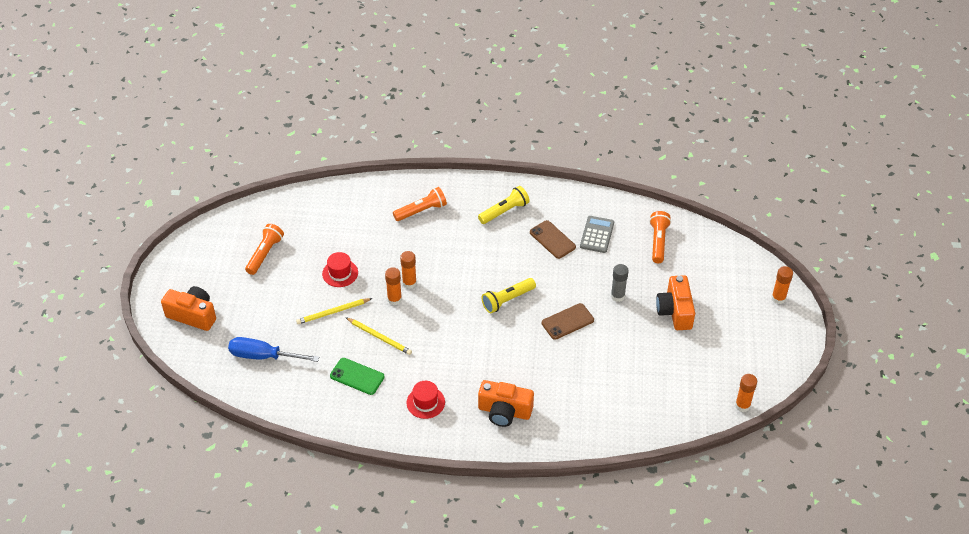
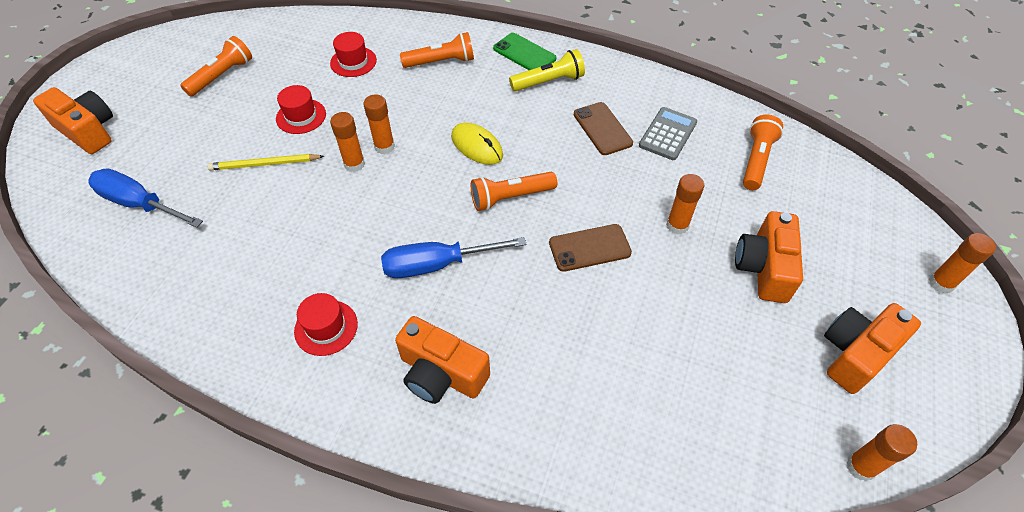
camera: 15 degrees right, 5 degrees up
green phone [330,358,385,395] -> green phone moved to [493,33,556,70]
yellow pencil [345,317,412,355] -> none
yellow flashlight [481,278,536,313] -> orange flashlight [471,172,557,211]
grey glue stick [611,264,629,302] -> orange glue stick [666,174,704,235]
none -> red hat [330,32,377,77]
none -> blue screwdriver [381,237,526,278]
none -> yellow mouse [451,122,503,165]
none -> orange camera [824,303,921,394]

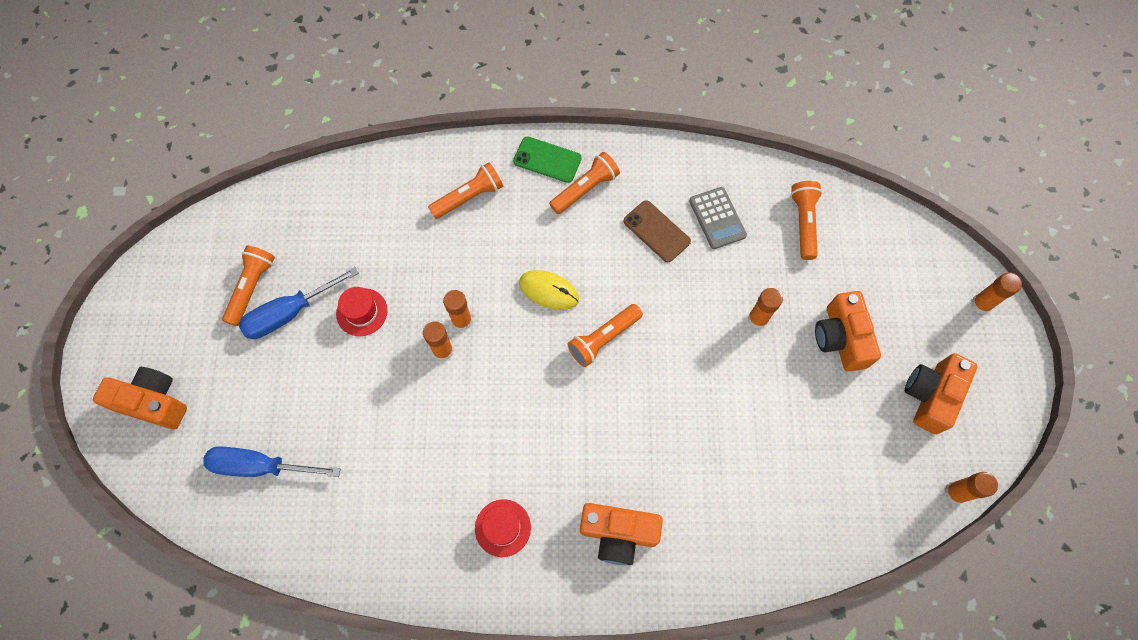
camera: 20 degrees left, 15 degrees up
yellow pencil [207,154,324,170] -> none
red hat [330,32,377,77] -> none
blue screwdriver [381,237,526,278] -> blue screwdriver moved to [239,267,359,339]
yellow flashlight [509,49,585,91] -> orange flashlight [549,152,620,214]
brown phone [549,224,632,272] -> none
grey calculator [639,107,697,160] -> grey calculator turned 150 degrees clockwise [689,187,747,249]

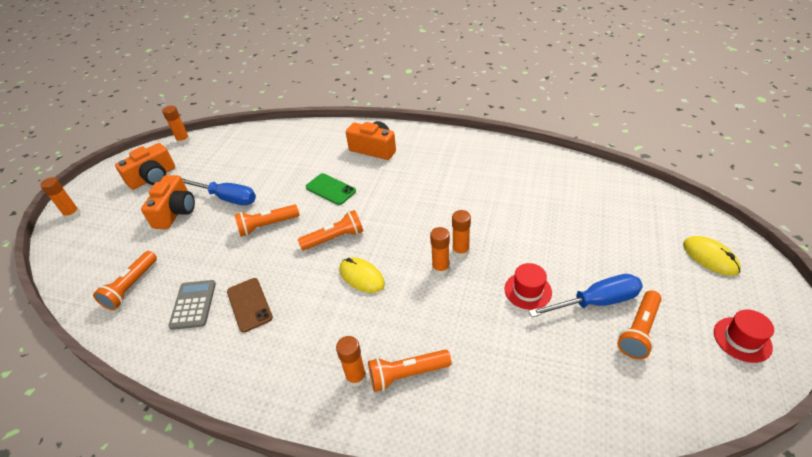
camera: 160 degrees left, 25 degrees down
orange camera [93,367,187,429] -> yellow mouse [683,236,741,276]
blue screwdriver [203,446,341,477] -> blue screwdriver moved to [182,178,256,205]
red hat [475,499,531,557] -> red hat moved to [714,310,774,363]
green phone [513,136,582,183] -> green phone moved to [306,173,356,205]
orange flashlight [549,152,620,214] -> orange flashlight moved to [234,204,299,237]
orange glue stick [748,288,783,329] -> orange glue stick moved to [336,336,366,387]

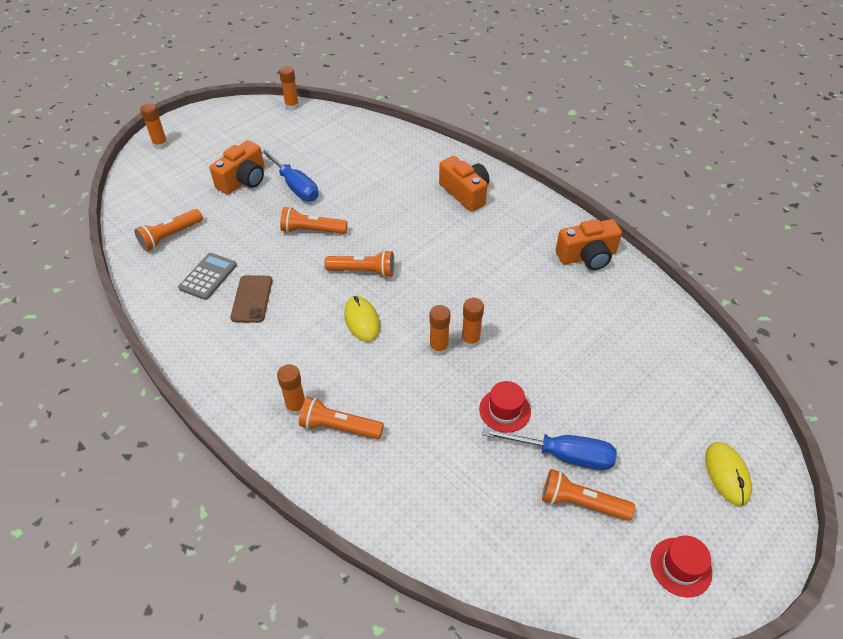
camera: 25 degrees right, 5 degrees up
orange camera [115,143,175,190] -> orange camera moved to [556,219,622,270]
green phone [306,173,356,205] -> none
orange flashlight [617,290,662,359] -> orange flashlight turned 45 degrees clockwise [542,469,635,521]

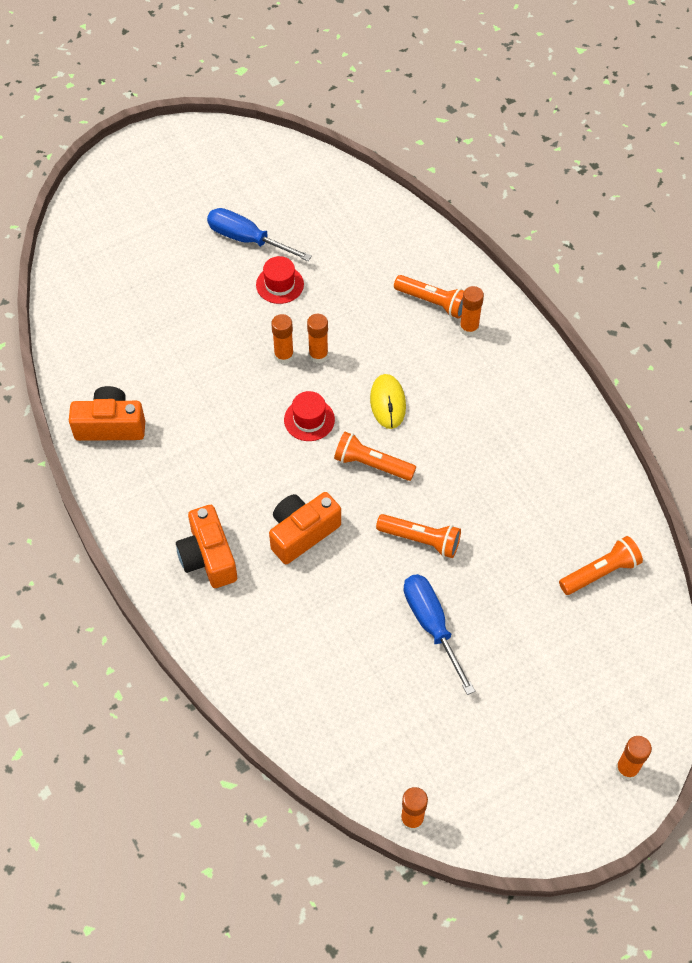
camera: 165 degrees left, 10 degrees up
grey calculator [178,253,237,300] -> none
orange camera [210,140,265,194] -> orange camera moved to [269,492,341,564]
brown phone [230,275,272,323] -> none
orange flashlight [542,469,635,521] -> none
red hat [651,536,712,597] -> red hat moved to [284,391,335,441]
yellow mouse [705,442,752,506] -> none

